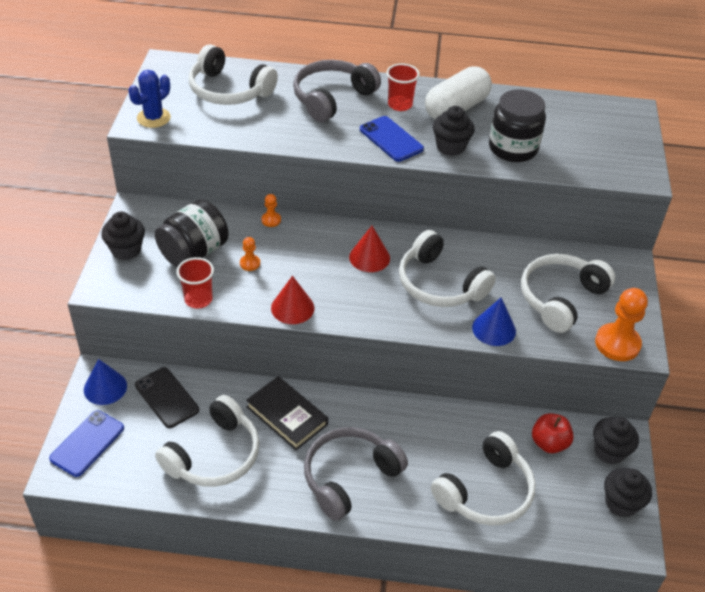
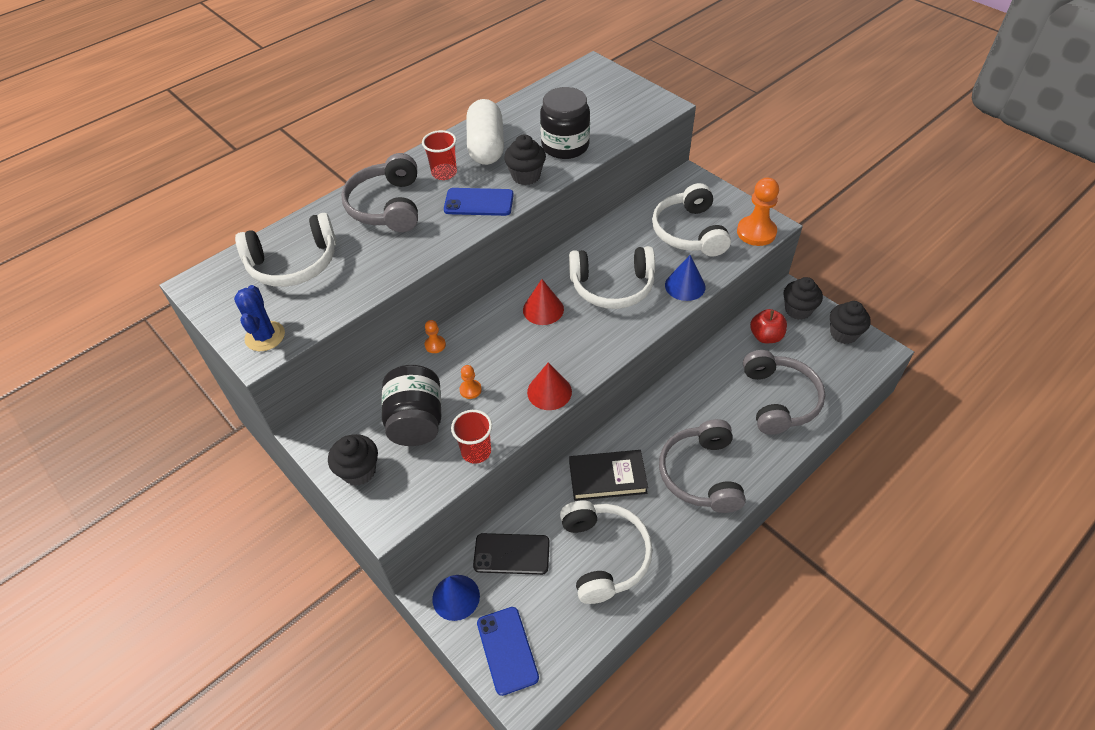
camera: 45 degrees left, 5 degrees up
white headphones [431,431,535,526] -> grey headphones [743,350,826,435]

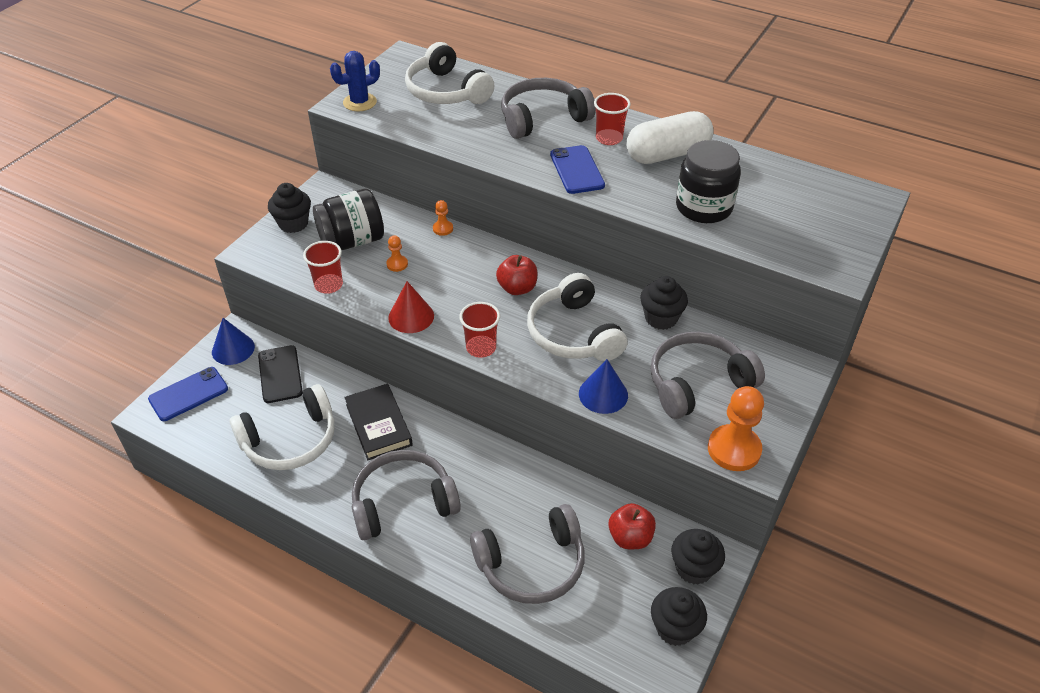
camera: 70 degrees right, 5 degrees down
black cupcake [504,134,546,185] -> black cupcake moved to [640,276,688,330]
red cone [523,279,564,325] -> red apple [496,255,538,295]
white headphones [652,183,731,256] -> grey headphones [651,332,765,419]
none -> red cup [459,302,500,358]

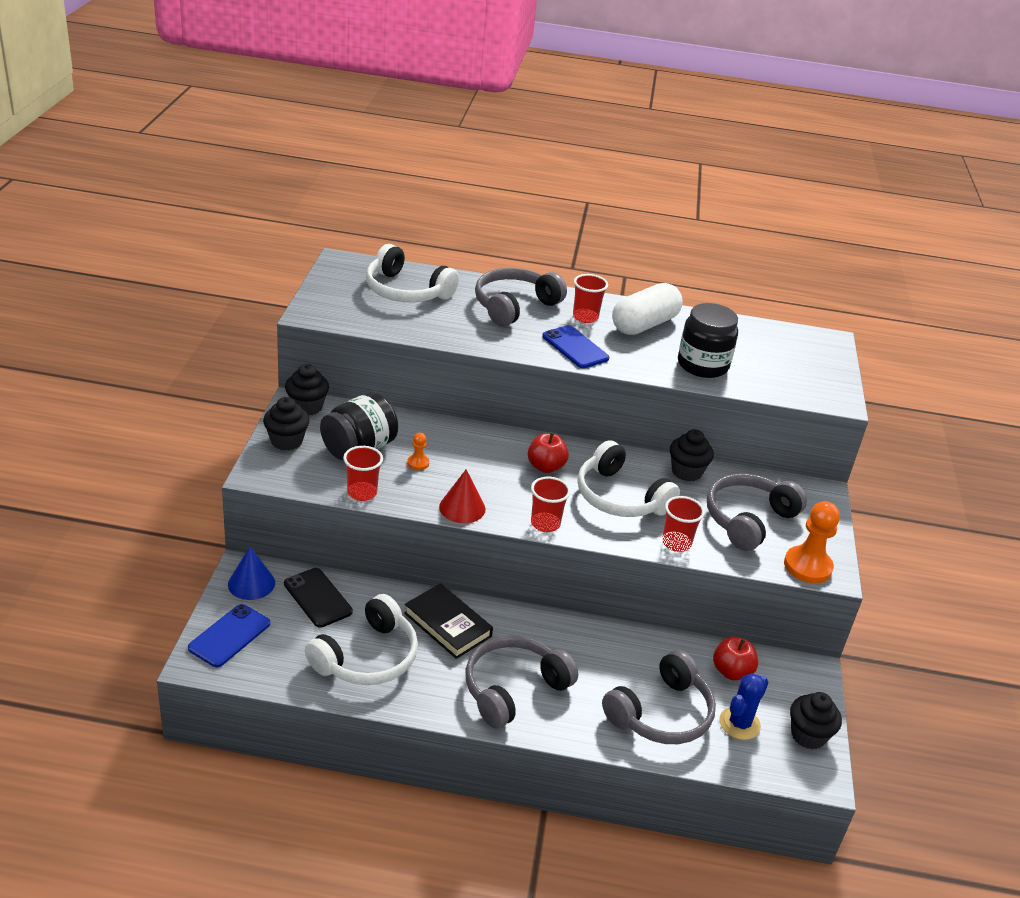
camera: 25 degrees left, 10 degrees down
blue cactus [330,51,380,112] -> blue cactus moved to [719,673,769,740]
orange pawn [433,200,453,236] -> none
blue cone [579,359,628,414] -> red cup [662,496,705,552]
black cupcake [671,529,725,585] -> black cupcake moved to [285,364,329,416]

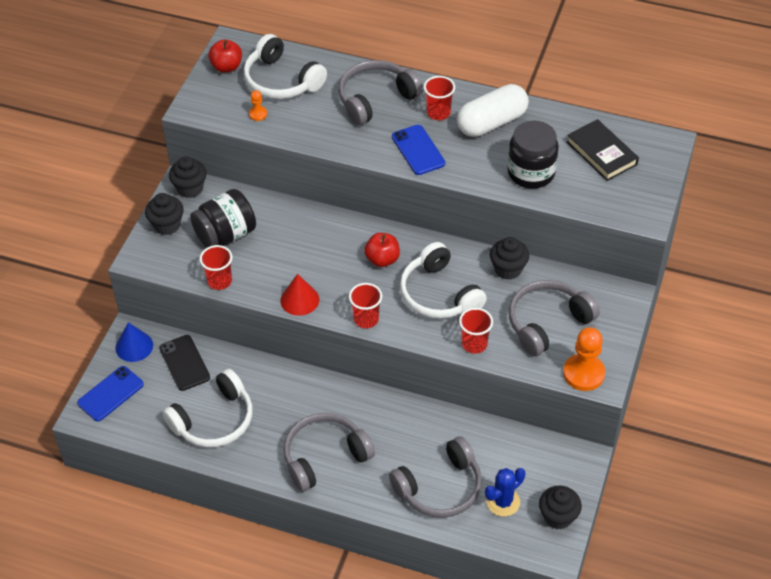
camera: 15 degrees right, 15 degrees up
black book [404,584,493,659] -> black book moved to [567,119,639,181]
orange pawn [407,433,429,470] -> orange pawn moved to [249,90,267,121]
red apple [713,637,758,681] -> red apple moved to [208,39,242,73]

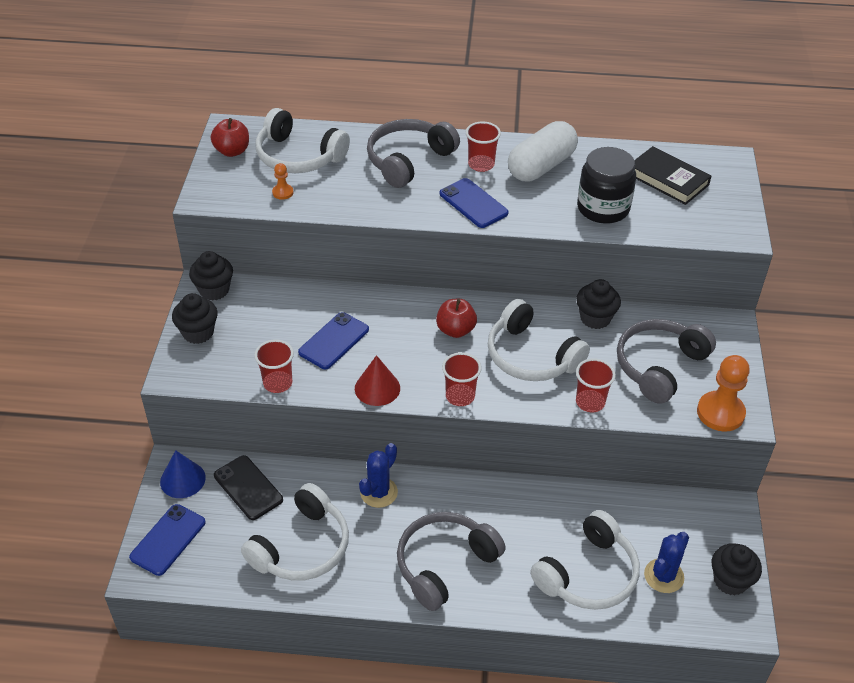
camera: 15 degrees left, 5 degrees down
black jar [190,189,256,248] -> none
grey headphones [389,436,482,518] -> white headphones [530,510,640,610]
none -> blue phone [298,312,369,369]
none -> blue cactus [359,443,398,508]

